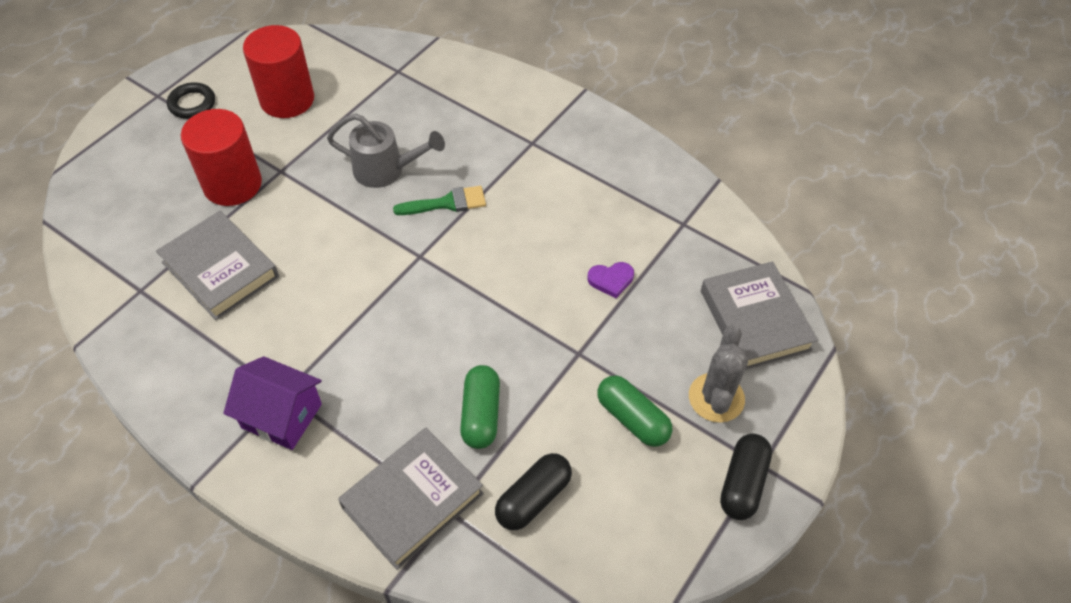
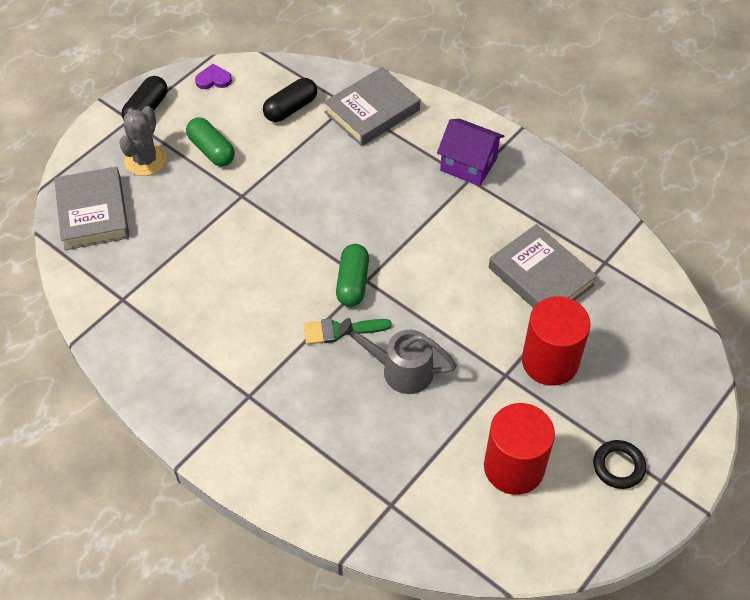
camera: 175 degrees left, 0 degrees up
green capsule [460,365,500,449] -> green capsule moved to [336,244,369,307]
purple heart [587,262,634,298] -> purple heart moved to [195,64,232,89]

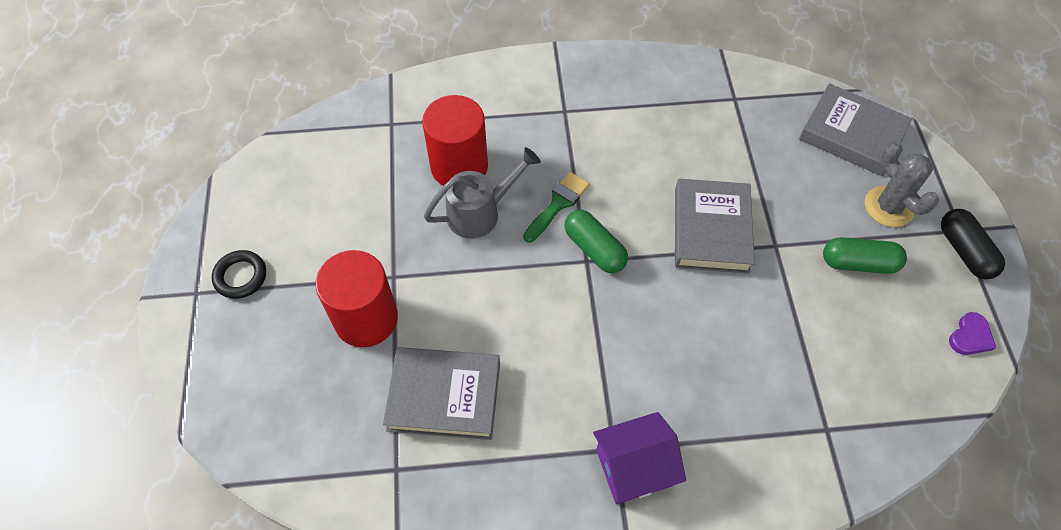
camera: 135 degrees right, 5 degrees up
black capsule [263,78,317,122] -> none
grey book [324,67,420,146] -> grey book moved to [675,179,755,273]
red cylinder [484,403,555,495] -> red cylinder moved to [422,95,488,186]

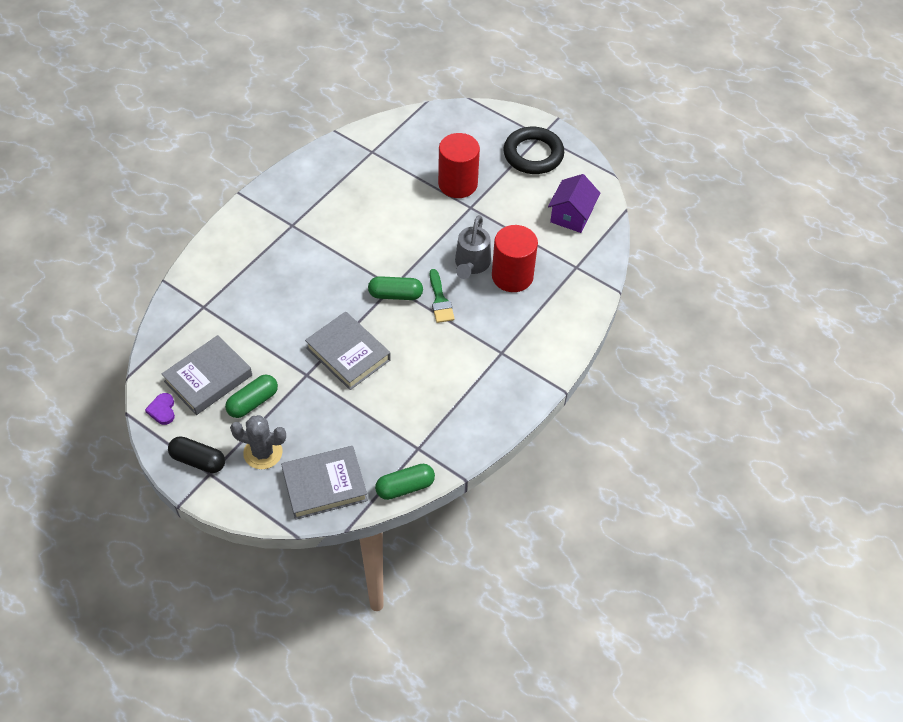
camera: 130 degrees right, 5 degrees down
black ring [212,250,266,299] -> black ring [503,127,564,174], size x1.82
grey book [383,347,500,440] -> grey book moved to [162,335,252,415]
purple house [593,412,686,504] -> purple house moved to [548,174,601,233]
none -> green capsule [375,464,435,500]

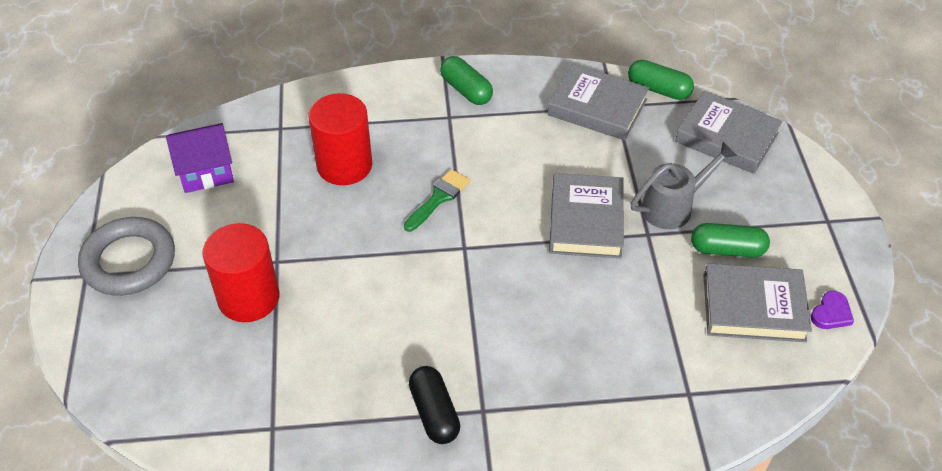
camera: 130 degrees left, 5 degrees down
black capsule [168,436,225,473] -> black capsule moved to [409,366,460,444]
grey cactus [230,415,286,469] -> none
green capsule [368,276,423,300] -> green capsule moved to [440,56,493,105]
grey watering can [455,215,491,279] -> grey watering can moved to [630,142,737,229]
black ring [503,127,564,174] -> grey ring [78,217,175,296]
none -> grey book [548,64,649,140]

